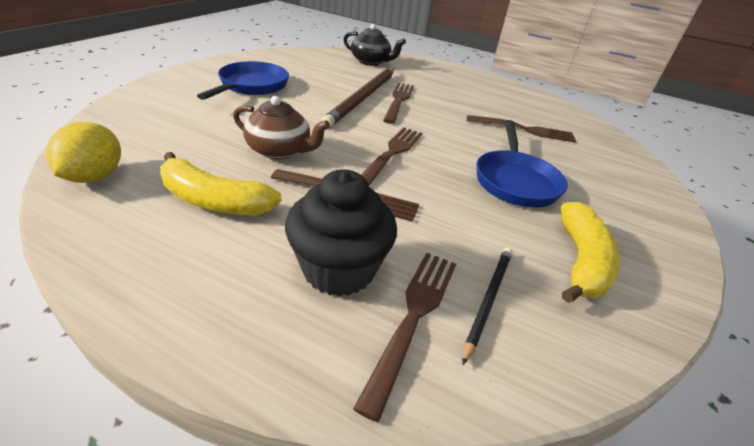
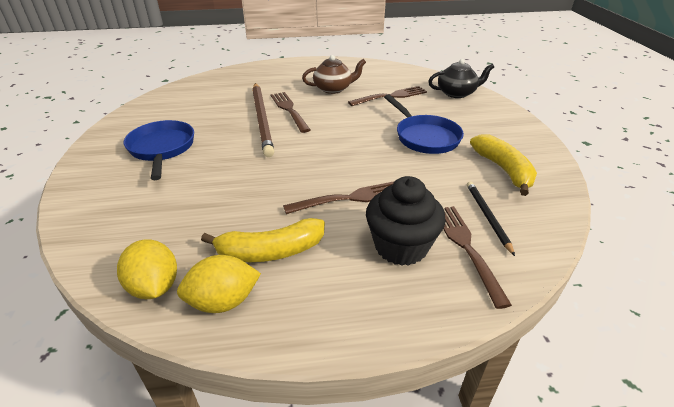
camera: 30 degrees left, 0 degrees up
brown teapot [233,96,330,159] -> brown teapot moved to [302,55,366,94]
black teapot [343,24,406,66] -> black teapot moved to [428,59,494,98]
brown fork [361,127,422,187] -> none
none -> yellow lemon [177,255,261,313]

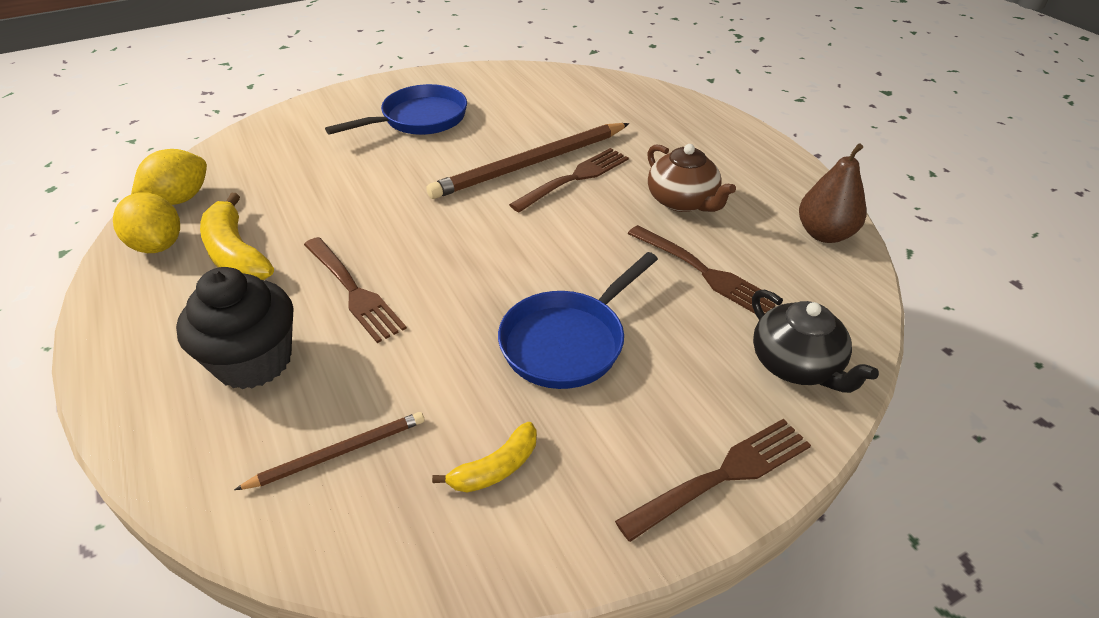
camera: 70 degrees right, 5 degrees up
brown fork [443,206,512,309] -> brown fork moved to [615,419,811,542]
black pencil [467,182,515,256] -> brown pencil [234,412,425,490]
yellow banana [470,134,537,196] -> yellow banana [432,422,537,492], size x0.60
none -> brown pear [799,143,867,243]

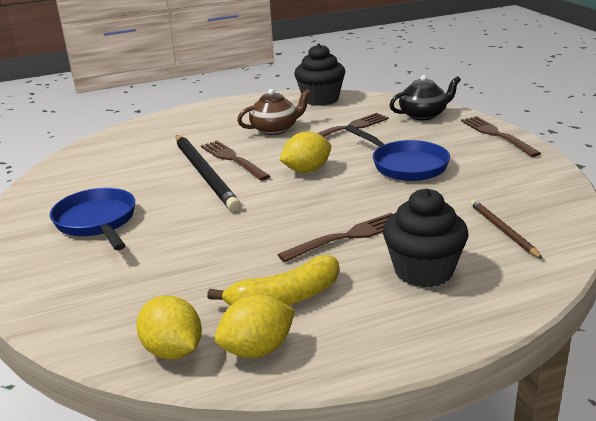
camera: 80 degrees left, 15 degrees down
brown pencil [426,123,629,199] -> black pencil [176,135,241,211]
yellow banana [432,422,537,492] -> none
brown pear [799,143,867,243] -> black cupcake [294,44,345,106]
none -> yellow lemon [279,131,331,173]

